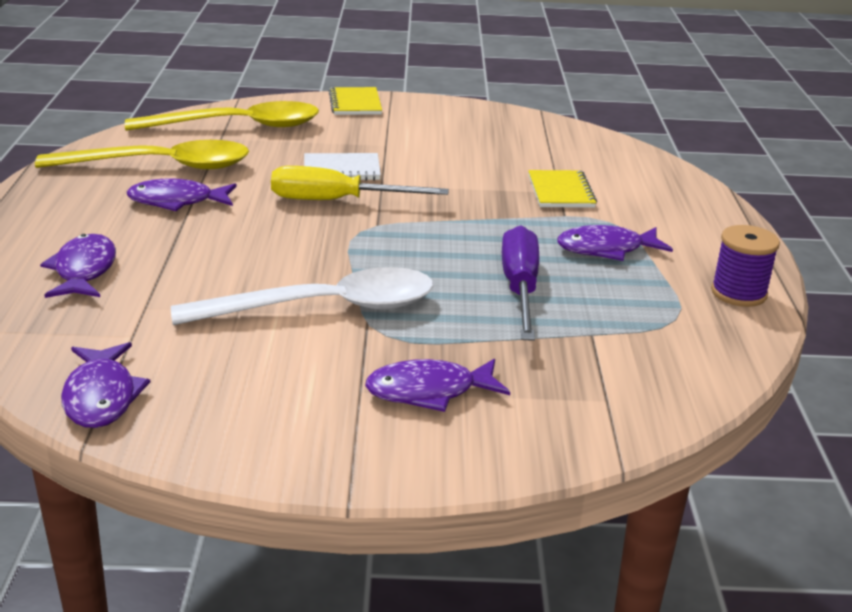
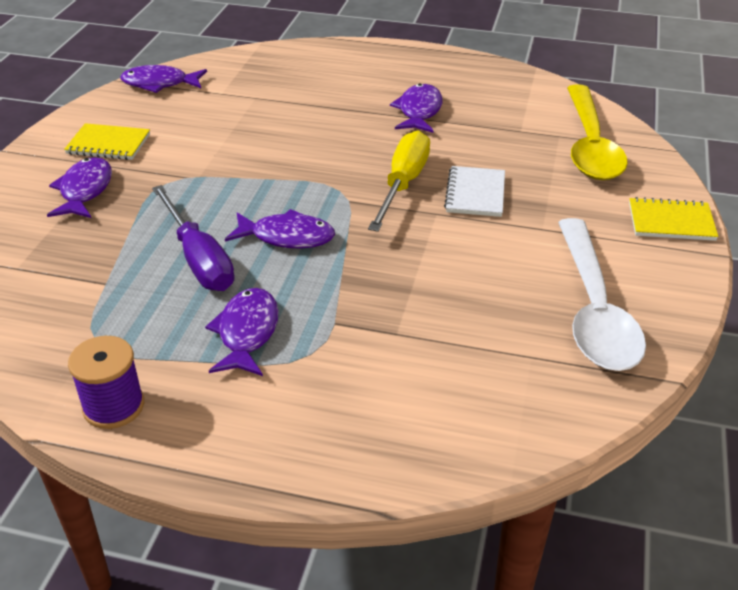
camera: 105 degrees right, 10 degrees up
yellow spoon [35,140,249,169] -> none
purple fish [40,234,116,298] -> purple fish moved to [225,209,335,248]
white spoon [171,267,434,325] -> white spoon moved to [558,218,646,371]
purple screwdriver [502,226,539,341] -> purple screwdriver turned 45 degrees clockwise [152,185,235,291]
yellow notebook [528,170,597,208] -> yellow notebook moved to [64,123,150,160]

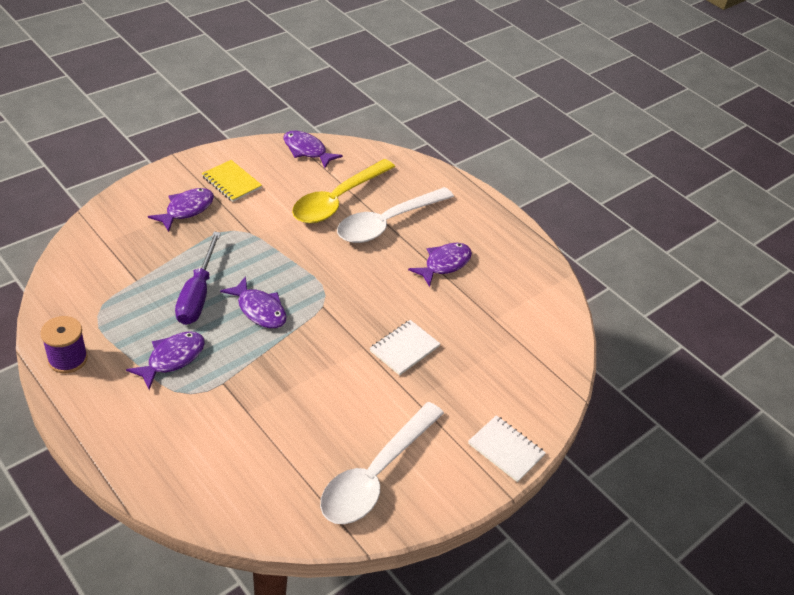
camera: 30 degrees right, 5 degrees up
yellow screwdriver [368,131,430,232] -> none
yellow spoon [567,84,628,180] -> yellow spoon moved to [292,159,395,224]
yellow notebook [629,197,718,241] -> white notebook [468,415,546,482]
none -> white spoon [337,187,454,243]

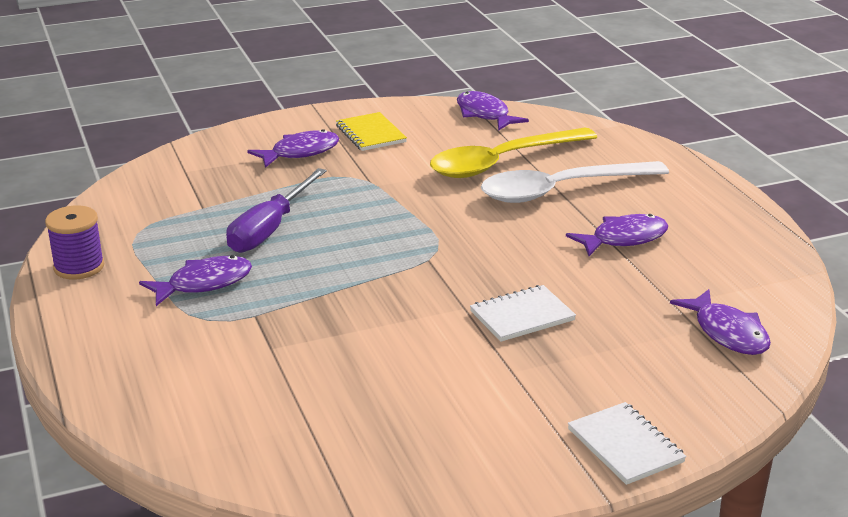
camera: 25 degrees right, 15 degrees down
purple fish [220,276,287,328] -> purple fish moved to [670,289,771,355]
white spoon [320,402,444,524] -> none

